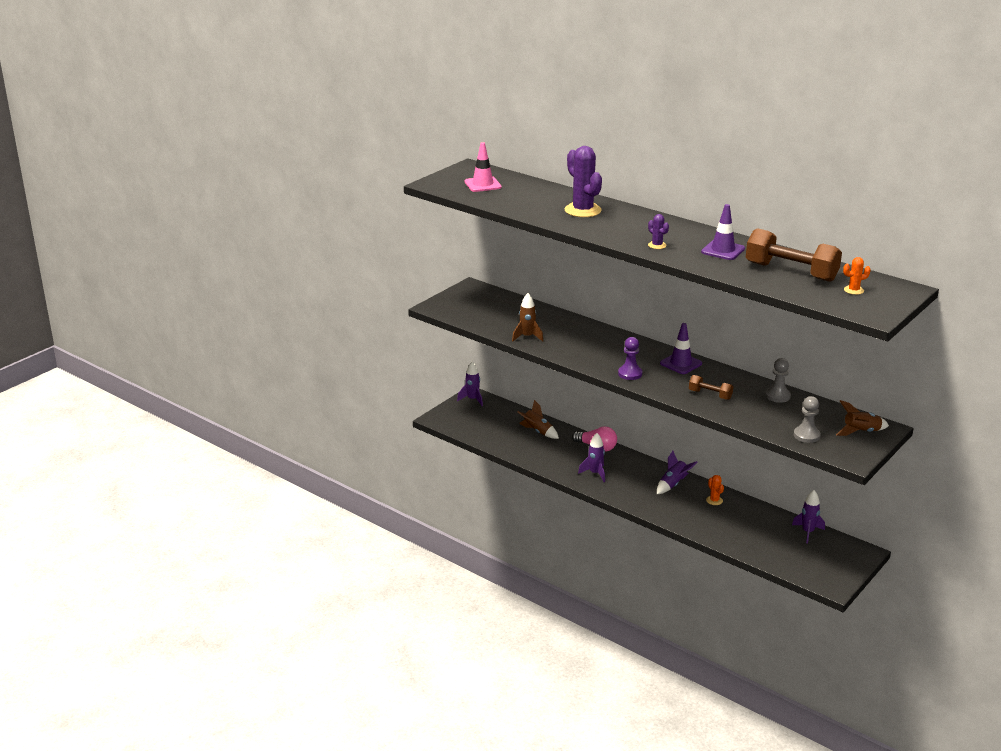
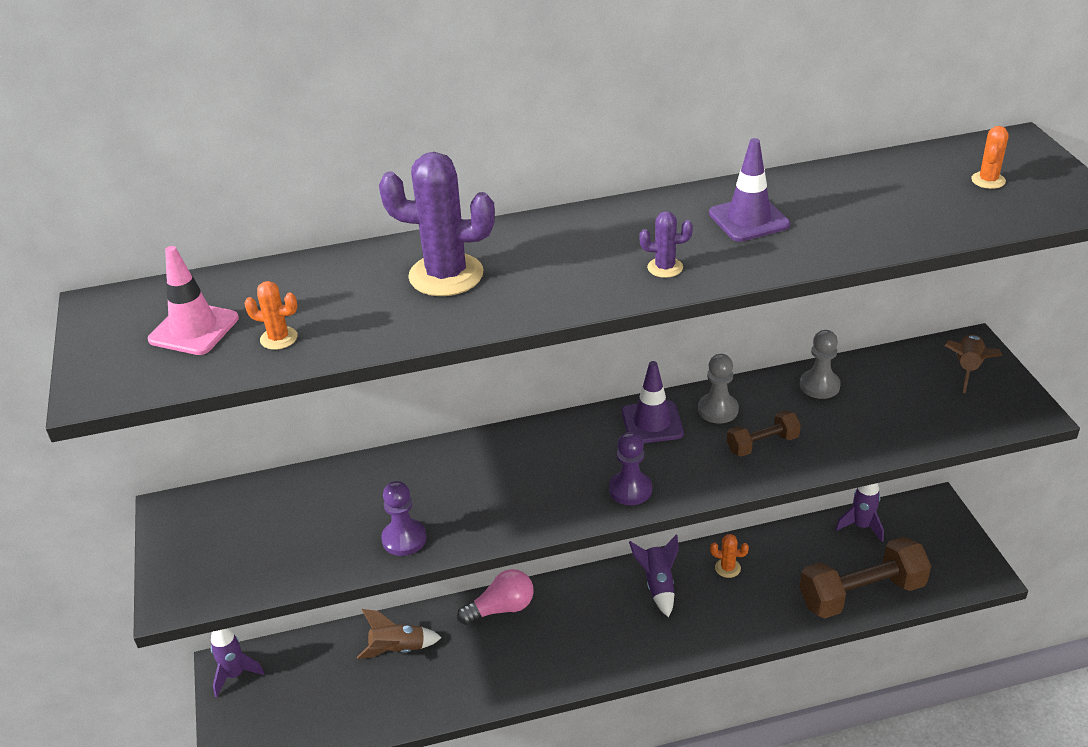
camera: 50 degrees left, 10 degrees up
brown rocket [512,293,543,342] -> purple pawn [381,481,427,556]
purple rocket [578,433,605,482] -> none
brown dumbbell [746,228,842,282] -> brown dumbbell moved to [800,537,931,618]
grey pawn [794,396,821,443] -> grey pawn moved to [698,354,739,424]
none -> orange cactus [244,281,298,350]

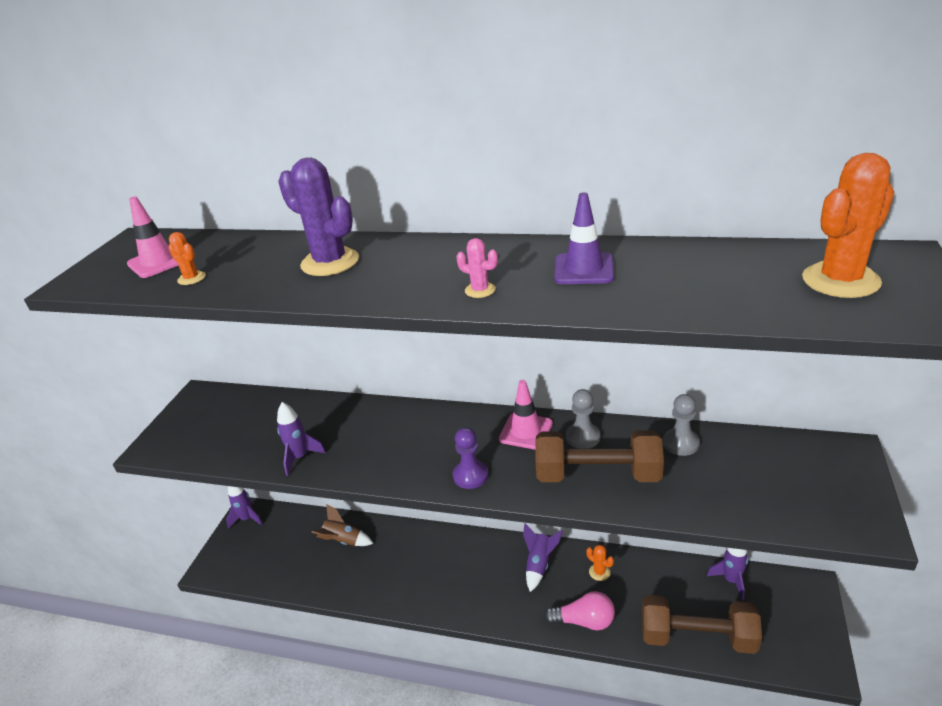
camera: 30 degrees right, 5 degrees down
purple pawn [381,481,427,556] -> purple rocket [277,402,326,476]
pink light bulb [457,569,534,625] -> pink light bulb moved to [544,591,615,630]
purple traffic cone [622,361,684,443] -> pink traffic cone [499,380,553,450]
purple cactus [639,211,693,278] -> pink cactus [456,238,498,298]
brown dumbbell [727,410,801,457] -> brown dumbbell [535,430,664,482], size x1.96
brown rocket [944,334,1002,393] -> none
orange cactus [971,126,1009,189] -> orange cactus [802,153,894,298], size x2.12

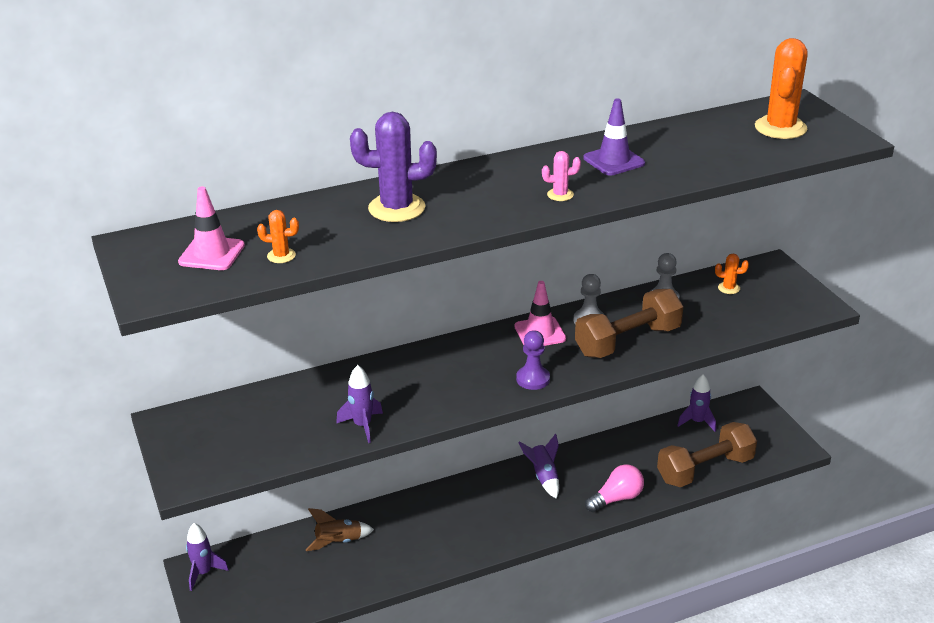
camera: 40 degrees left, 0 degrees up
orange cactus [586,545,614,581] -> orange cactus moved to [715,254,749,294]

